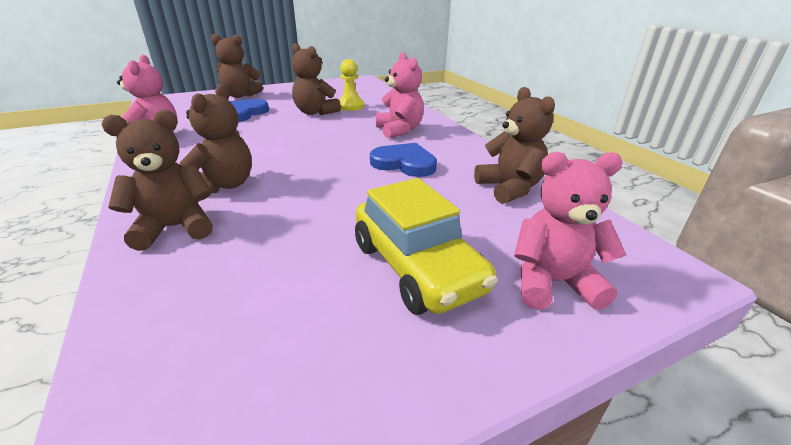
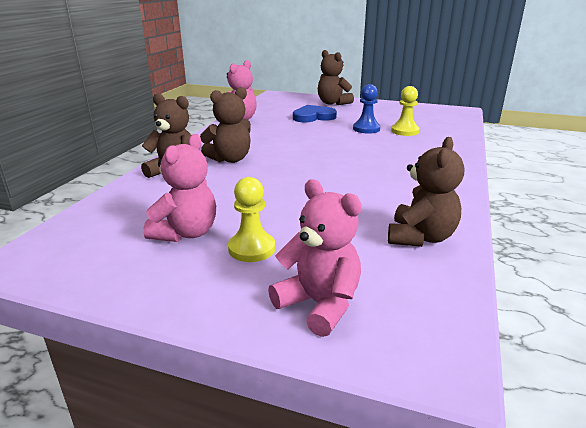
camera: 45 degrees right, 5 degrees down
brown teddy bear [292,43,341,115] -> blue pawn [353,84,380,134]
yellow car [355,178,497,315] -> yellow pawn [228,177,275,262]
blue heart [370,143,437,177] -> none
pink teddy bear [376,52,424,138] -> pink teddy bear moved to [143,134,216,242]

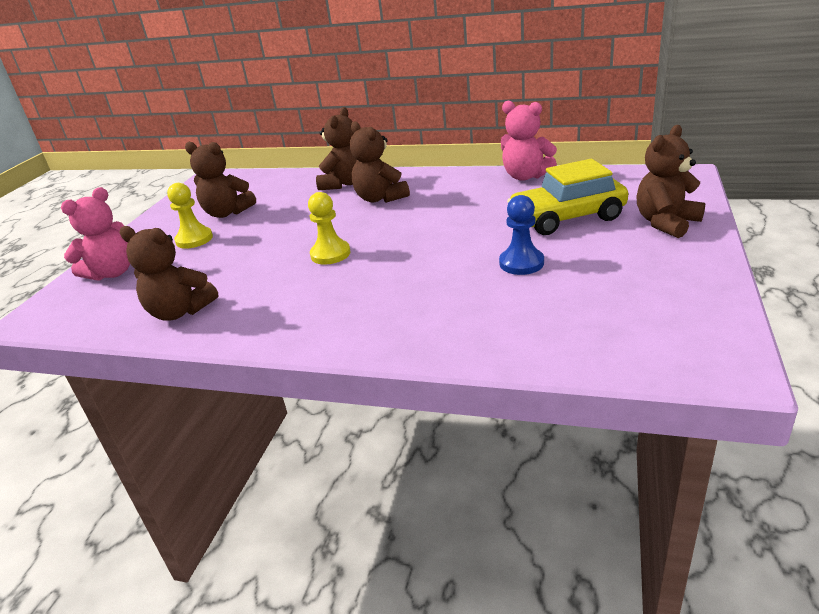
camera: 90 degrees right, 5 degrees up
pink teddy bear [143,134,216,242] -> brown teddy bear [185,142,256,218]
blue heart [293,105,337,123] -> yellow car [507,159,628,235]
yellow pawn [391,86,420,136] -> yellow pawn moved to [308,192,351,265]

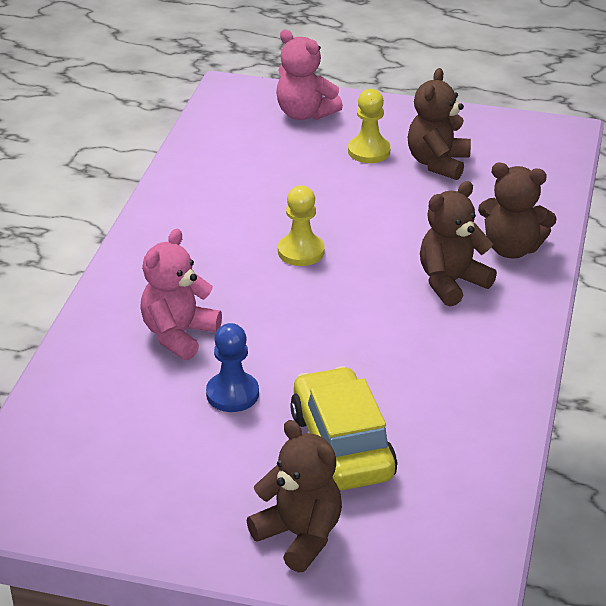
camera: 85 degrees right, 5 degrees up
brown teddy bear [119,226,219,321] -> none
pink teddy bear [501,100,557,181] -> pink teddy bear moved to [140,229,222,360]

